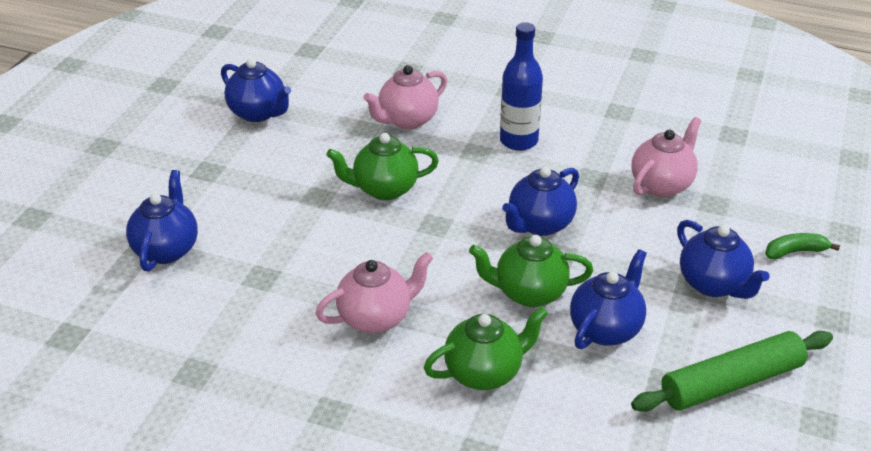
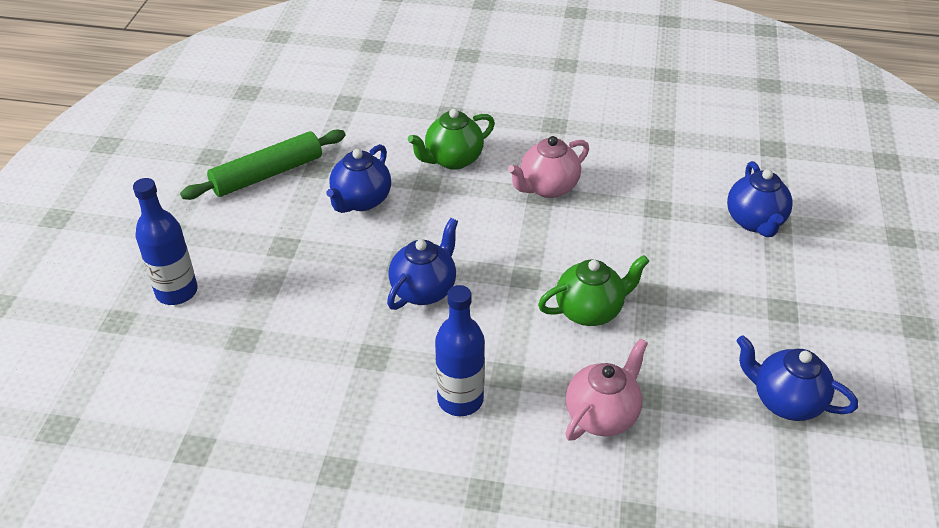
camera: 170 degrees right, 5 degrees up
green teapot [469,235,593,307] -> none
pink teapot [631,117,702,197] -> none
blue teapot [677,220,770,299] -> none
green banana [765,233,840,260] -> blue bottle [133,178,198,305]

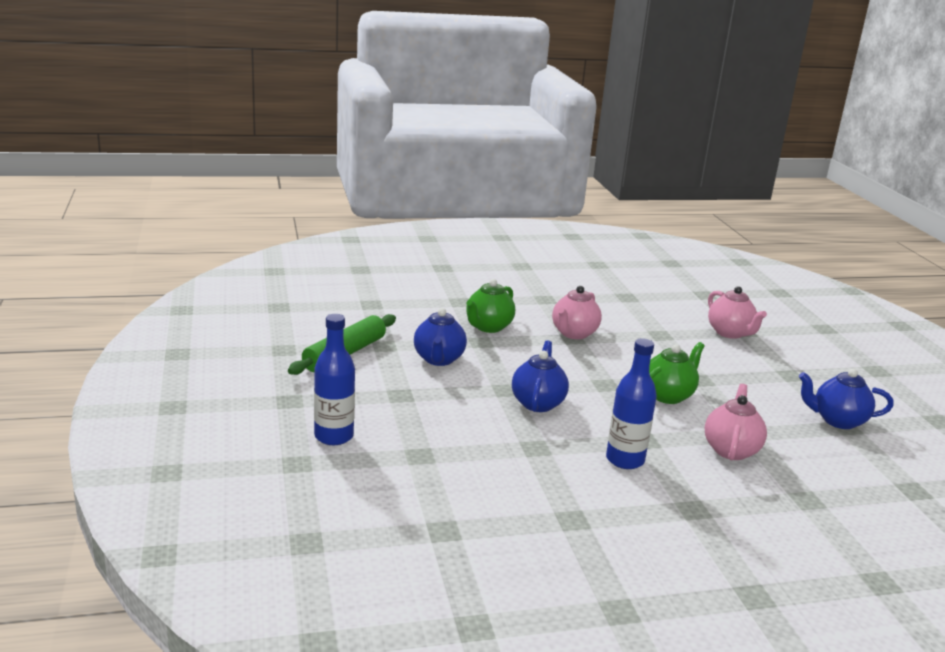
camera: 25 degrees left, 20 degrees down
blue teapot [727,161,793,237] -> pink teapot [708,286,767,339]

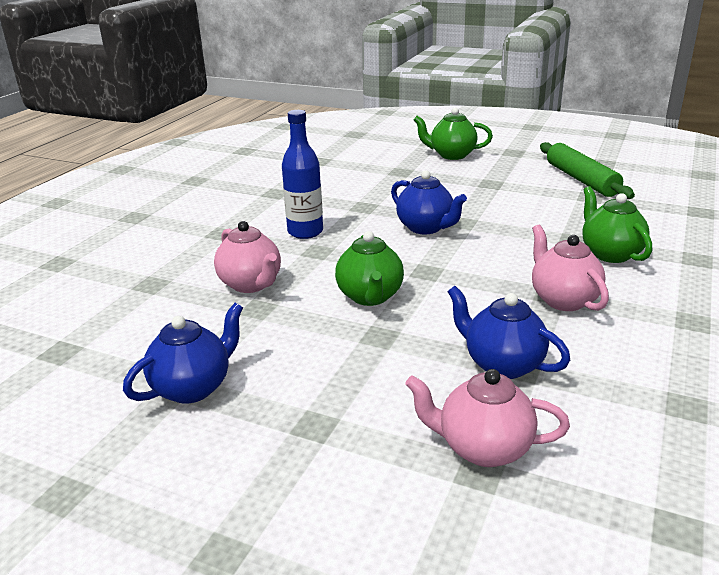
camera: 130 degrees right, 5 degrees up
blue bottle [314,314,355,445] -> green teapot [414,108,493,160]
blue teapot [414,308,467,366] -> blue teapot moved to [447,286,570,379]

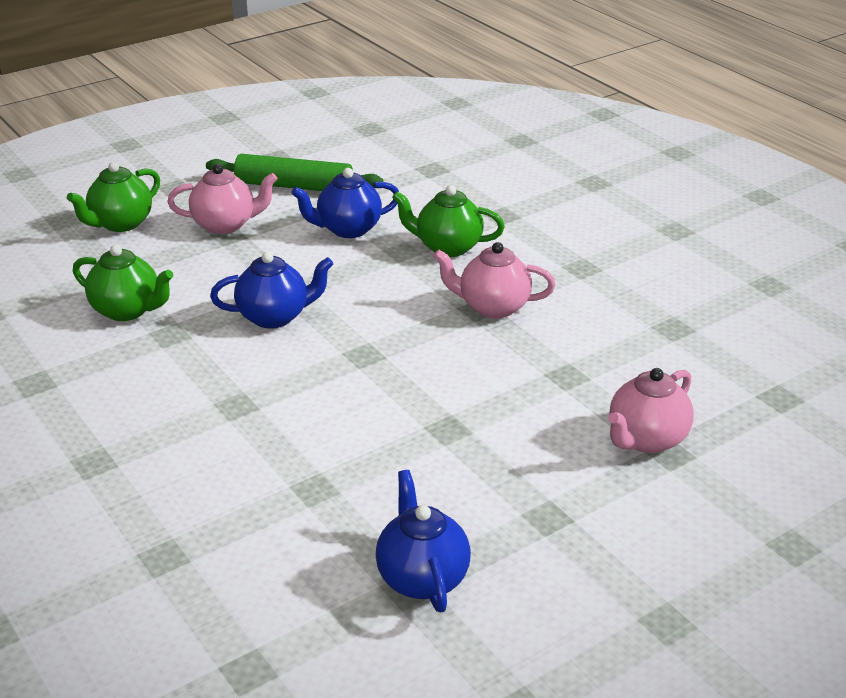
camera: 60 degrees left, 5 degrees up
pink teapot [214,221,281,293] -> pink teapot moved to [167,164,277,234]
blue bottle [282,110,323,239] -> none
green teapot [335,231,404,306] -> green teapot moved to [73,245,173,321]
blue teapot [447,286,570,379] -> blue teapot moved to [291,168,399,238]

